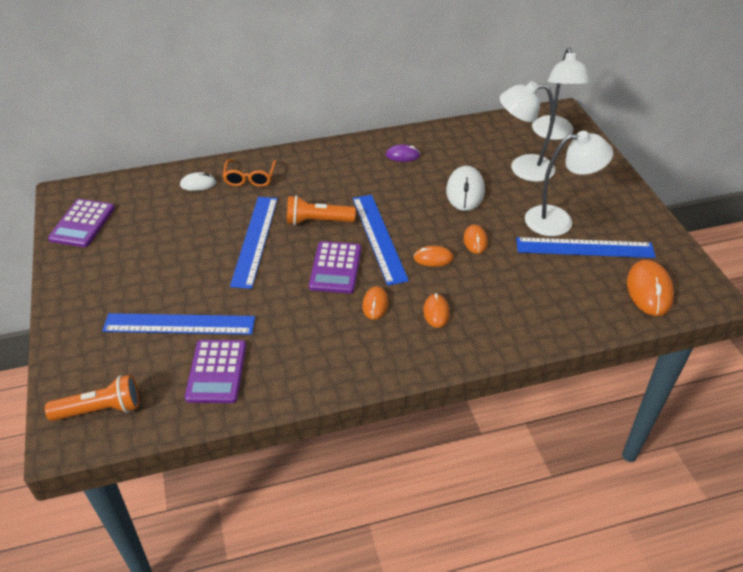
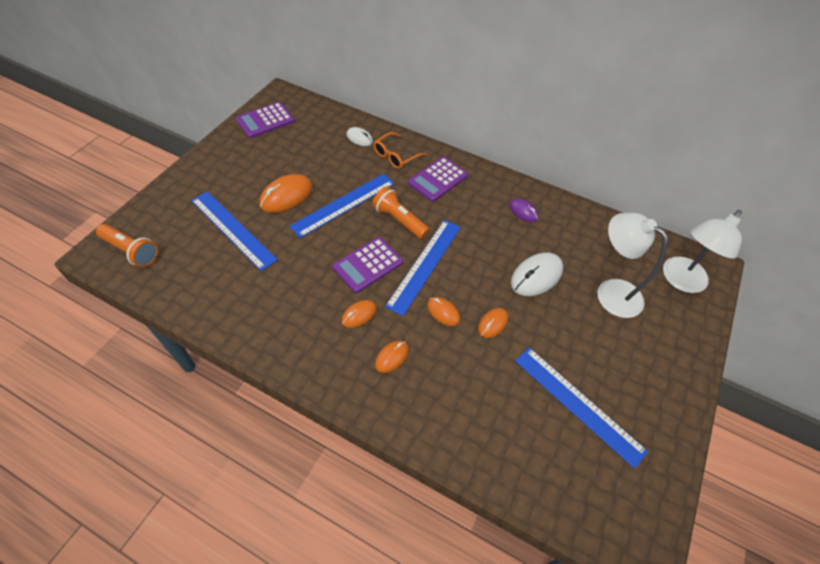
camera: 40 degrees right, 10 degrees up
purple calculator [185,340,246,403] -> purple calculator moved to [408,157,468,202]
white lamp [525,131,613,236] -> none
orange mouse [627,260,674,316] -> orange mouse moved to [259,174,313,213]

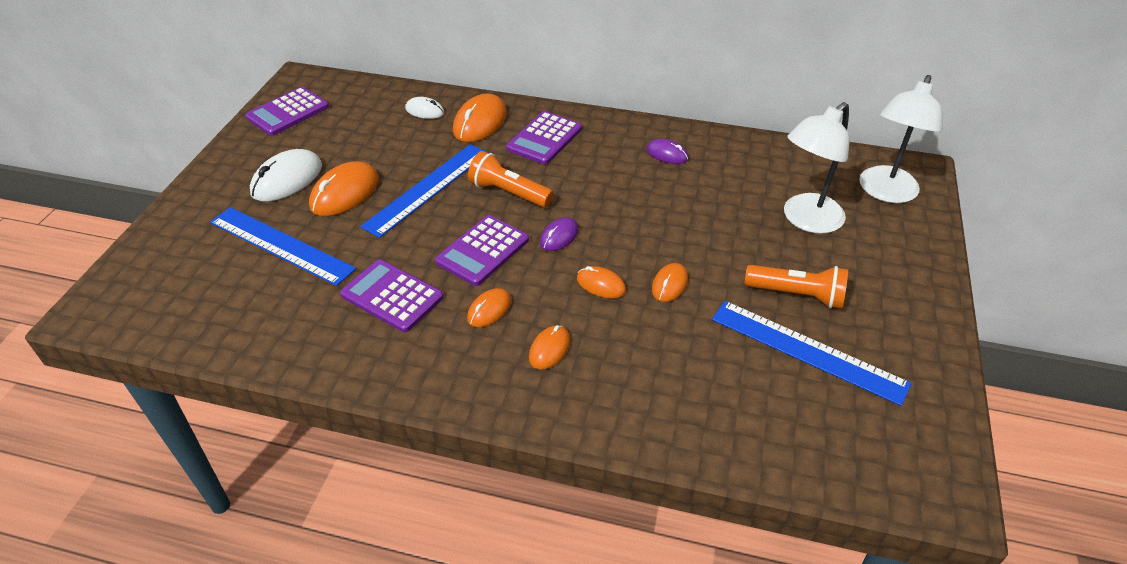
camera: 10 degrees left, 10 degrees down
orange flashlight [96,224,158,267] -> orange flashlight moved to [745,265,848,309]
orange glasses [373,132,427,169] -> orange mouse [453,93,507,142]
blue ruler [385,220,461,316] -> purple mouse [540,217,579,251]
white mouse [511,252,563,296] -> white mouse moved to [250,149,322,202]
white lamp [597,213,667,318] -> white lamp turned 75 degrees counterclockwise [784,102,850,234]
none -> purple calculator [340,260,444,332]

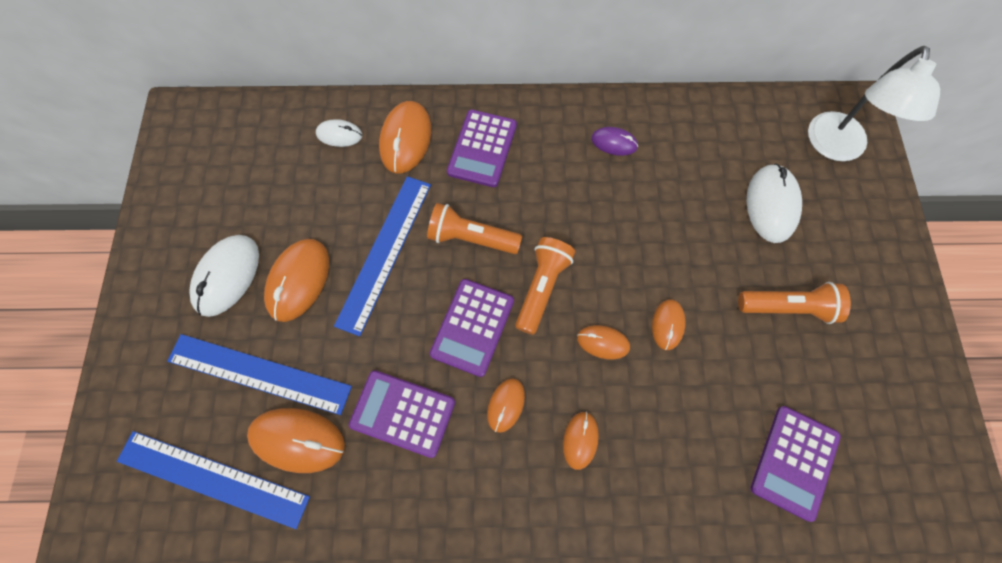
camera: 15 degrees left, 25 degrees up
purple calculator [245,87,329,136] -> purple calculator moved to [750,406,841,522]
purple mouse [540,217,579,251] -> orange flashlight [515,237,575,335]
blue ruler [712,301,912,406] -> blue ruler moved to [117,431,310,529]
white lamp [784,102,850,234] -> white mouse [747,164,802,243]
none -> orange mouse [247,408,345,473]

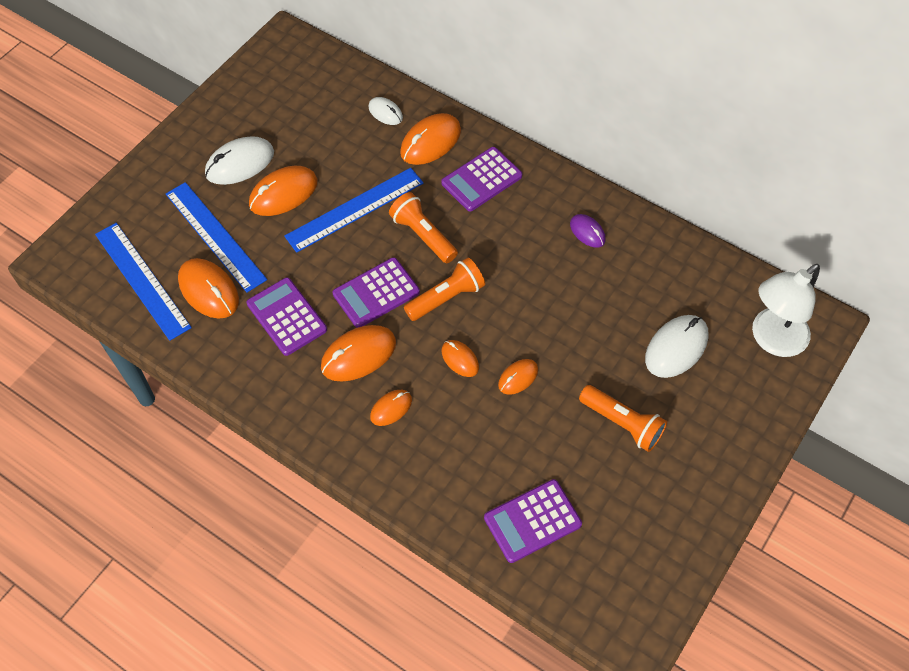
camera: 35 degrees right, 10 degrees down
orange mouse [487,379,525,433] -> orange mouse [321,325,396,382], size x1.74

